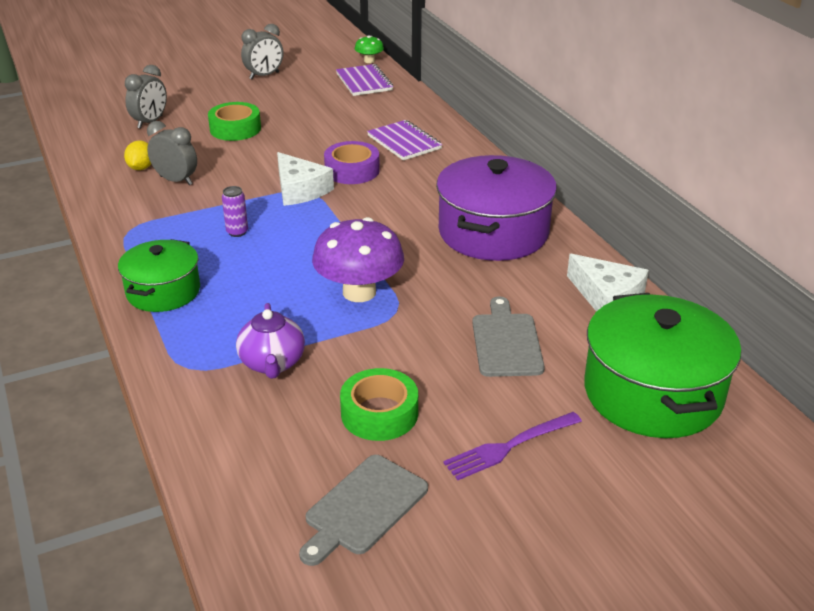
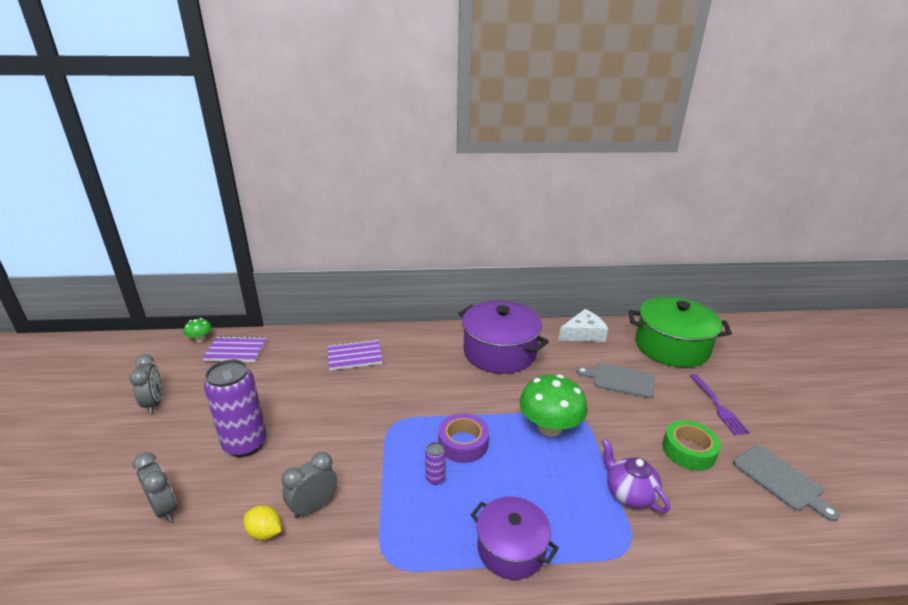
camera: 70 degrees left, 5 degrees down
green pot [118,239,200,312] -> purple pot [471,496,559,580]
green tape [208,102,261,141] -> purple can [204,359,267,457]
purple teapot [236,303,305,379] -> purple teapot turned 135 degrees counterclockwise [602,439,670,513]
white cheese [277,152,334,206] -> none
purple mushroom [312,217,404,302] -> green mushroom [519,375,588,437]
purple tape [324,141,380,184] -> purple tape moved to [438,413,489,463]

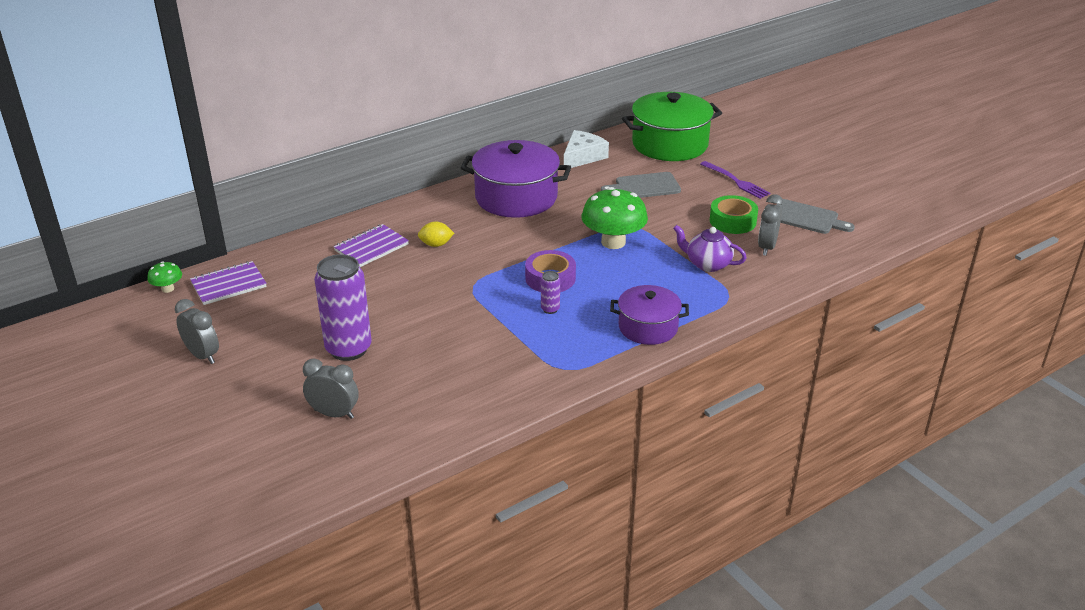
camera: 30 degrees left, 5 degrees up
yellow lemon [244,505,281,540] -> yellow lemon moved to [418,222,454,247]
grey clock [282,452,338,518] -> grey clock moved to [758,194,784,256]

